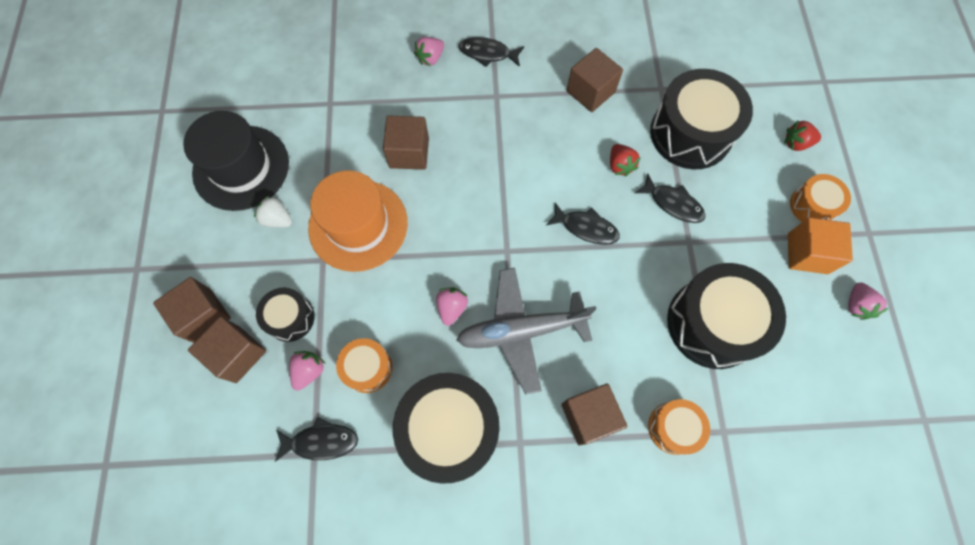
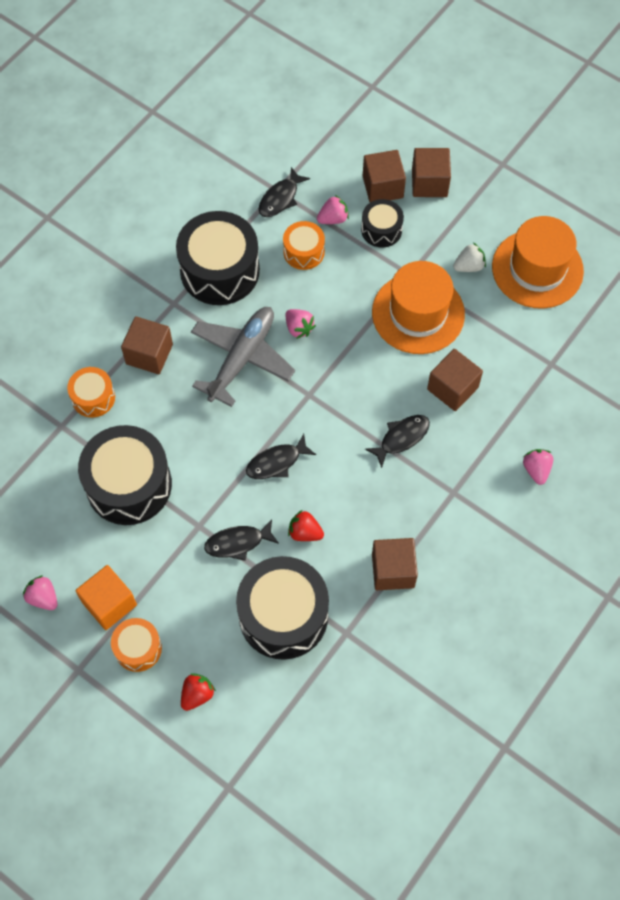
camera: 130 degrees right, 5 degrees down
black hat [183,111,289,211] -> orange hat [492,216,584,309]
pink strawberry [289,351,326,390] -> pink strawberry turned 90 degrees counterclockwise [317,195,349,224]
black fish [459,37,524,67] -> black fish moved to [365,415,430,468]

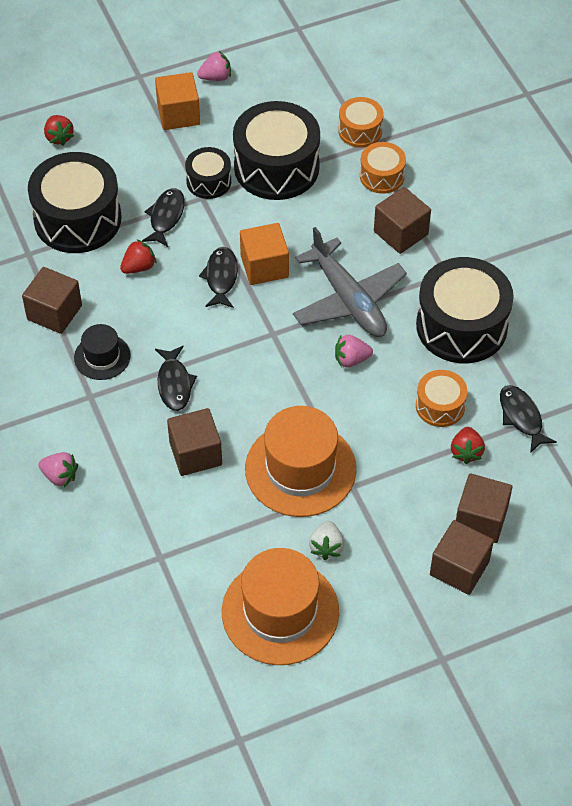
camera: 120 degrees right, 10 degrees down
orange drum [111,618,162,672] -> orange drum moved to [338,97,383,148]
pink strawberry [317,195,349,224] -> red strawberry [451,427,485,464]
black drum [361,199,404,248] -> black drum moved to [185,147,231,199]
none -> black hat [74,324,131,380]
none -> orange cube [240,223,289,285]

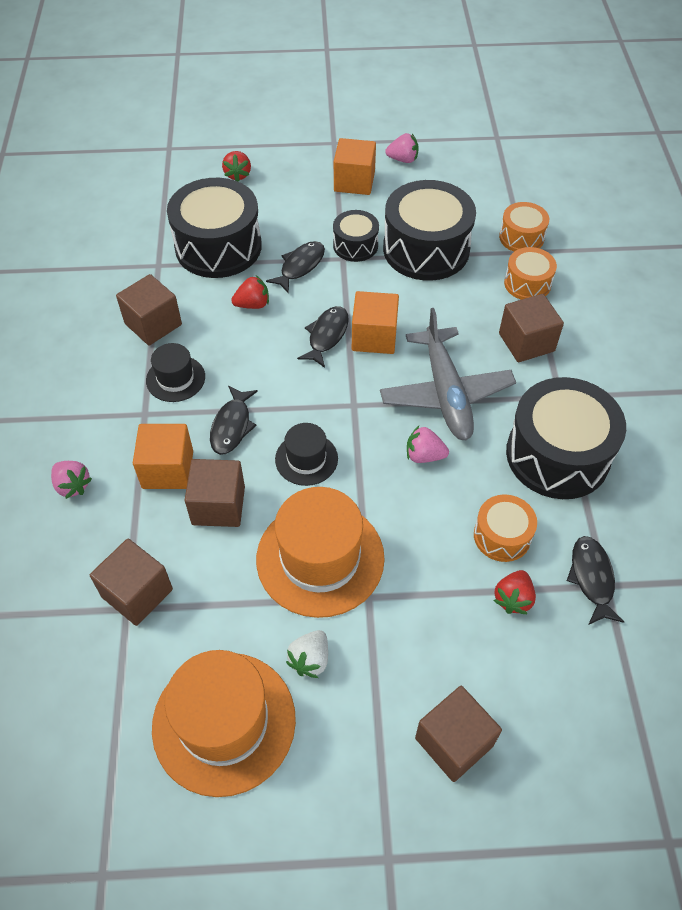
camera: 20 degrees right, 0 degrees up
brown cube [456,474,512,543] -> brown cube moved to [90,539,173,626]
none -> orange cube [133,424,193,489]
none -> black hat [275,423,338,486]

